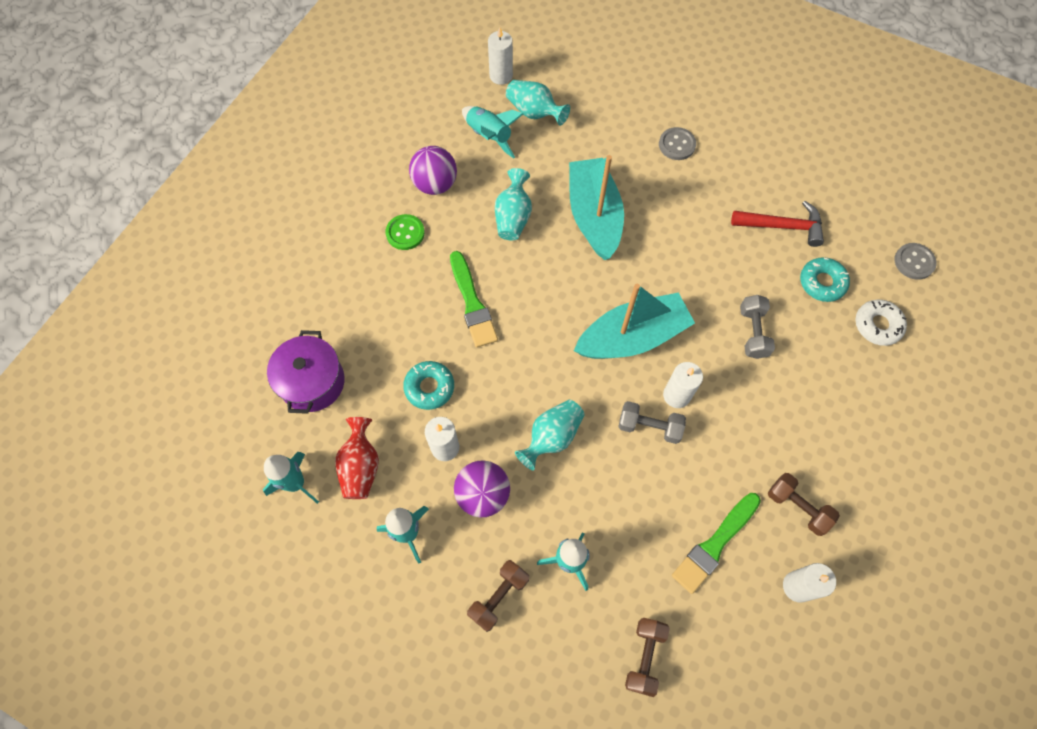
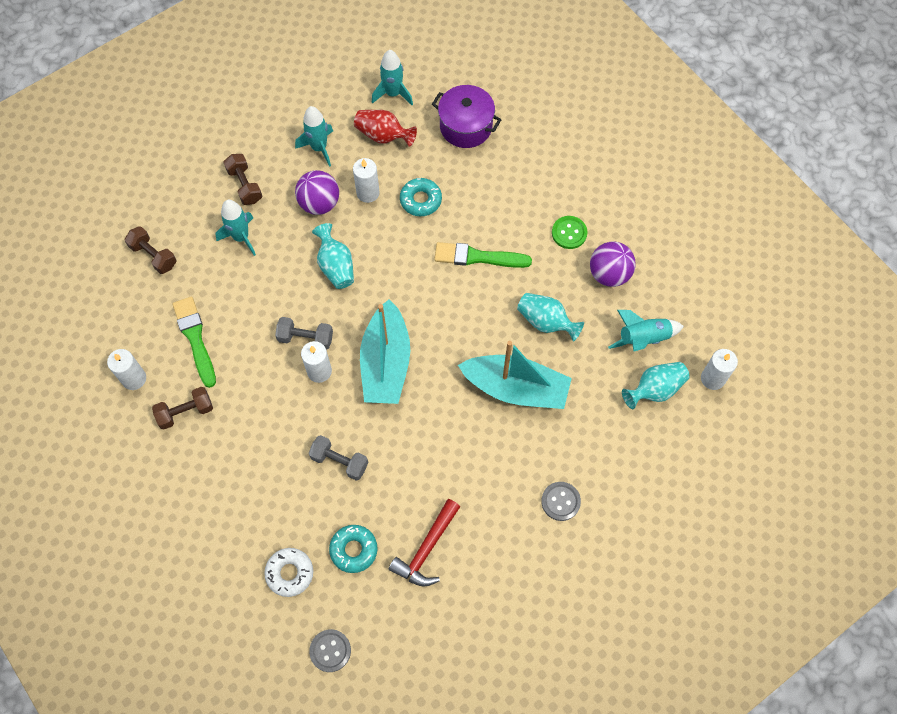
camera: 115 degrees right, 0 degrees up
grey dumbbell [618,401,686,444] -> grey dumbbell turned 60 degrees clockwise [275,317,333,350]

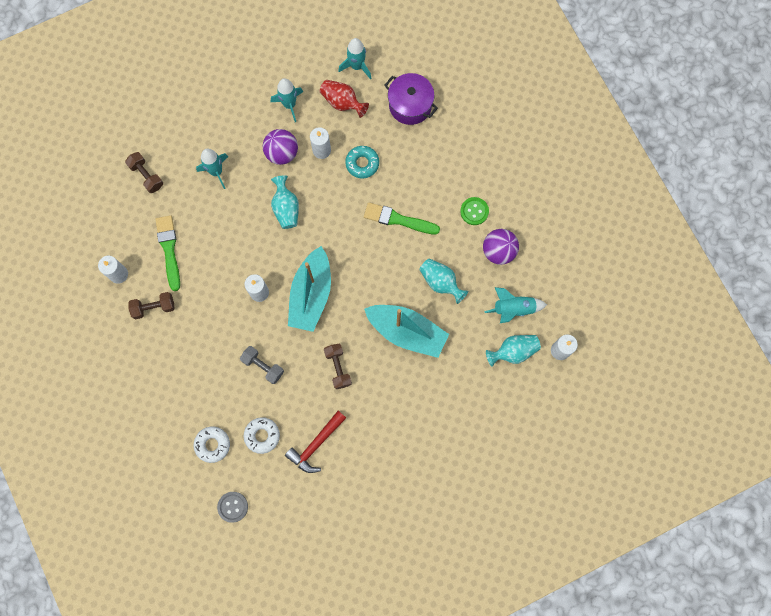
camera: 10 degrees right, 10 degrees up
brown dumbbell [223,154,262,205] -> brown dumbbell moved to [324,344,352,389]
grey dumbbell [275,317,333,350] -> none
turquoise donut [329,525,378,573] -> white donut [244,417,280,454]
grey button [541,482,581,521] -> none

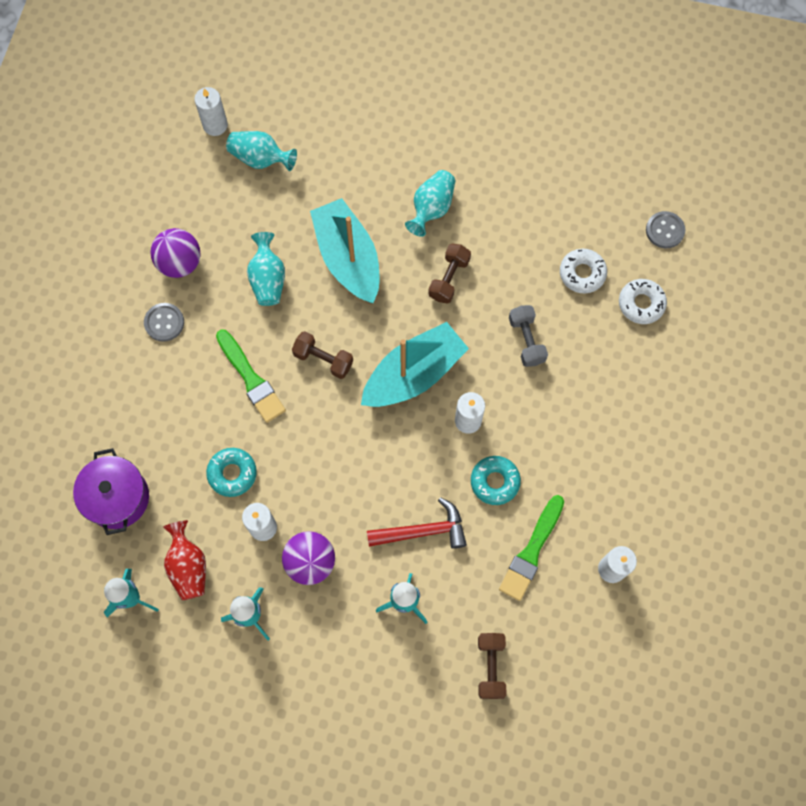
camera: 140 degrees left, 5 degrees down
brown dumbbell [128,292,174,319] -> brown dumbbell moved to [292,331,353,379]
turquoise vase [271,175,299,229] -> turquoise vase moved to [405,170,456,237]
red hammer [285,411,346,473] -> red hammer moved to [367,497,467,549]
green button [460,197,489,225] -> grey button [144,303,184,342]
turquoise rocket [484,287,547,323] -> none
none -> turquoise donut [471,456,521,505]

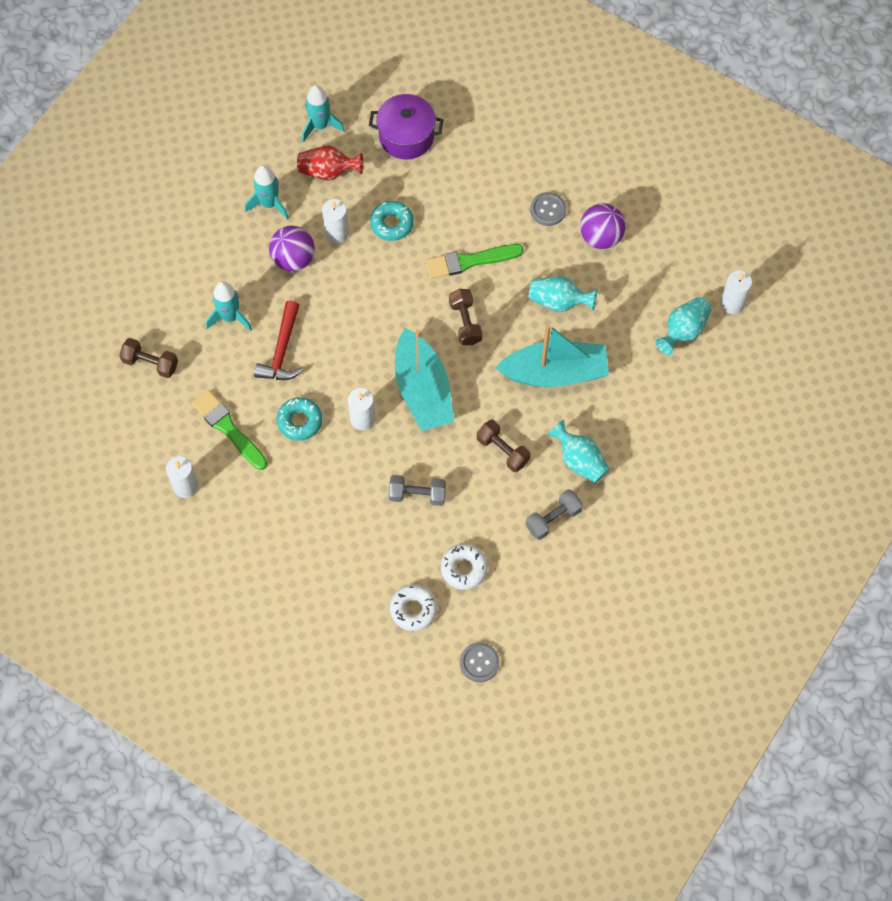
camera: 110 degrees right, 5 degrees down
brown dumbbell [292,331,353,379] -> brown dumbbell turned 60 degrees counterclockwise [449,289,482,345]
none -> grey dumbbell [525,489,582,540]

